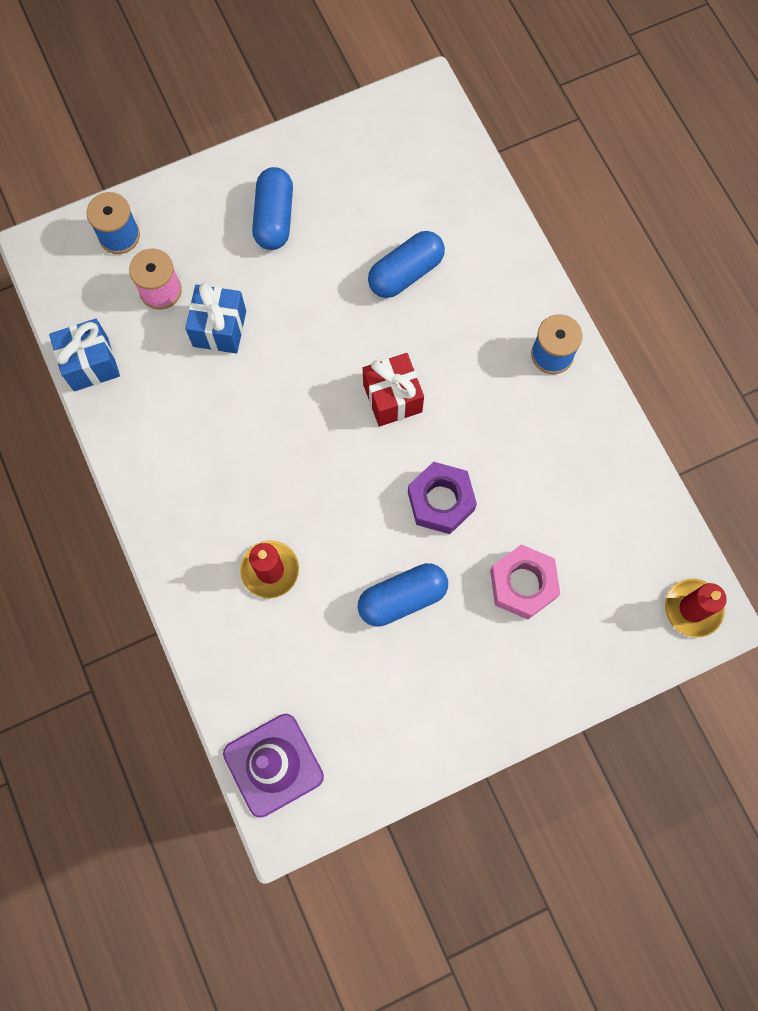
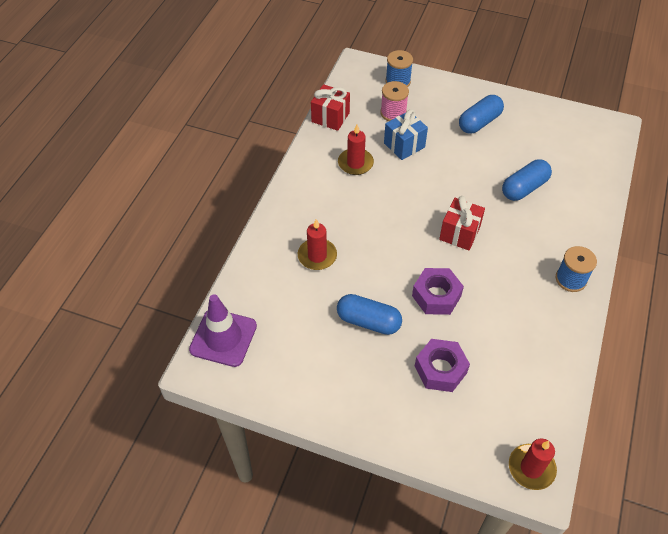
camera: 45 degrees right, 20 degrees down
blue gift [49,319,120,391] -> red gift [311,84,350,131]
blue capsule [368,231,445,298] -> blue capsule turned 45 degrees counterclockwise [502,159,552,201]
pink nut [490,544,560,619] -> purple nut [415,339,470,392]
none -> red candle [338,125,374,175]

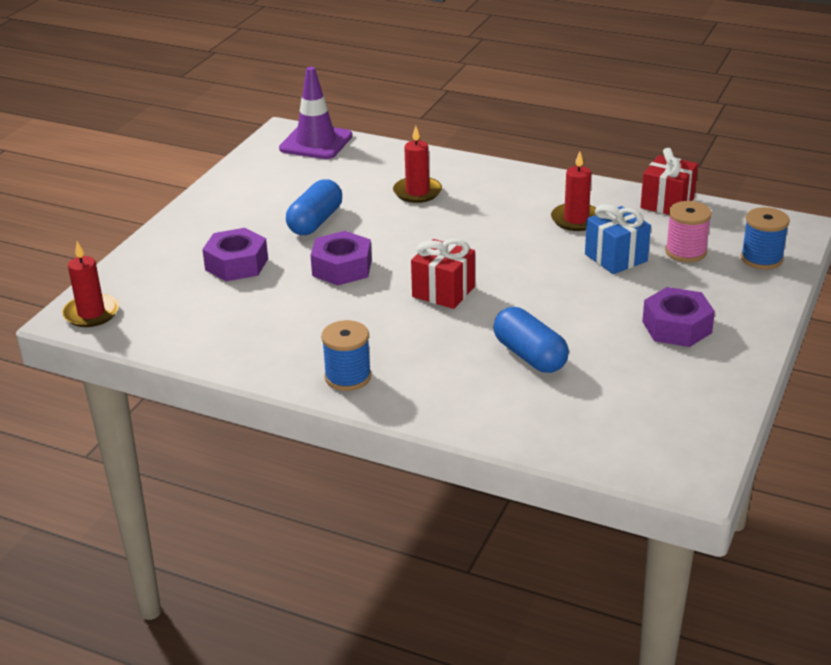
camera: 95 degrees right, 20 degrees down
blue capsule [459,95,504,134] -> purple nut [642,287,715,347]

